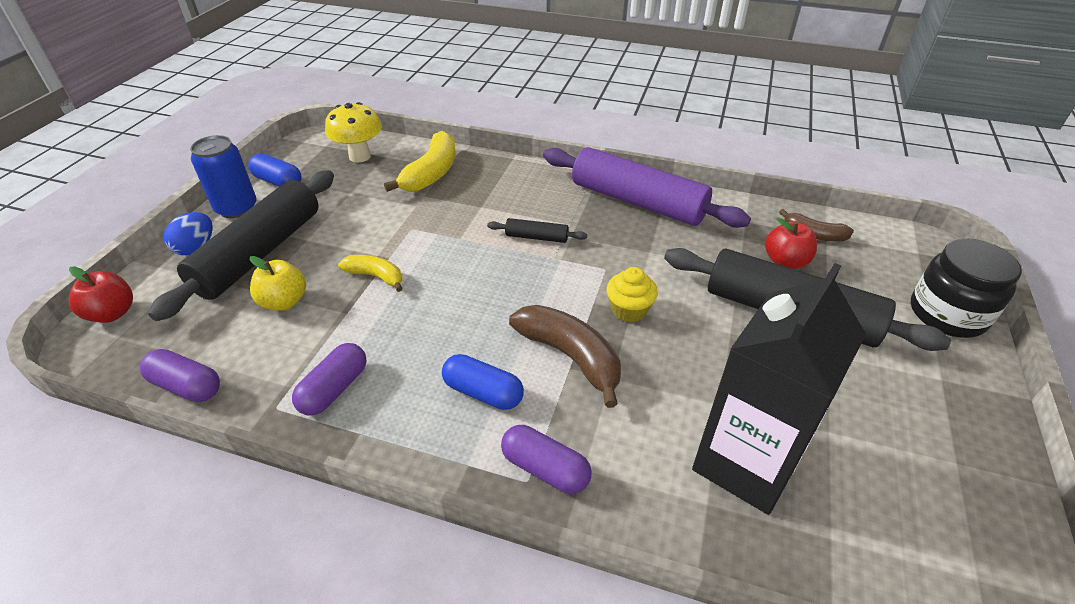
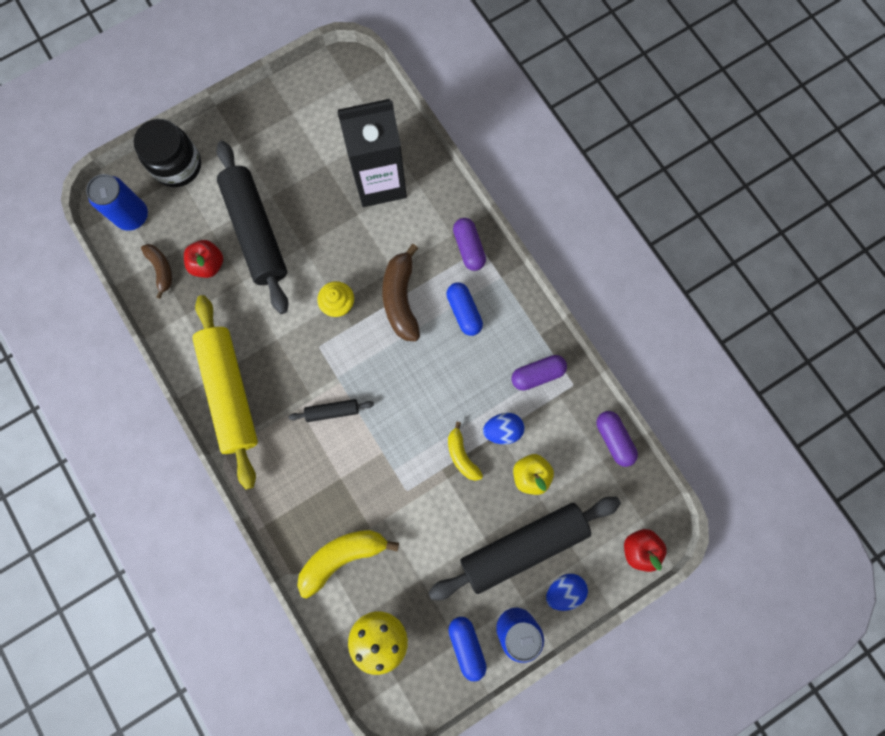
camera: 140 degrees left, 35 degrees up
black rolling pin [487,218,587,243] -> black rolling pin turned 60 degrees counterclockwise [288,399,374,422]
purple rolling pin [543,147,751,228] -> yellow rolling pin [193,295,258,490]
none -> blue can [86,174,148,231]
none -> blue egg [483,413,525,444]

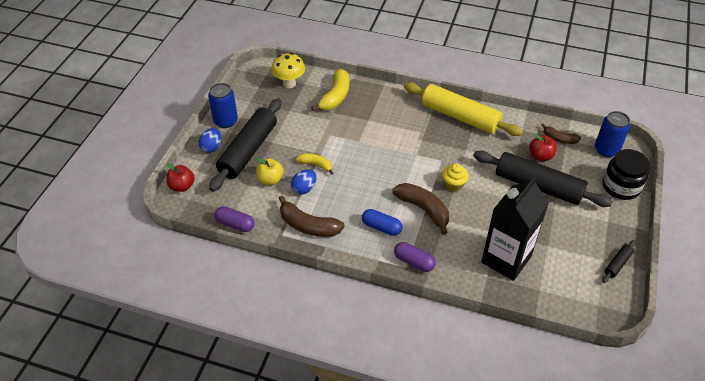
camera: 140 degrees right, 30 degrees down
black rolling pin [288,399,374,422] -> black rolling pin moved to [602,240,636,283]
blue capsule [448,617,487,681] -> none
purple capsule [511,355,567,391] -> brown banana [279,196,345,237]

